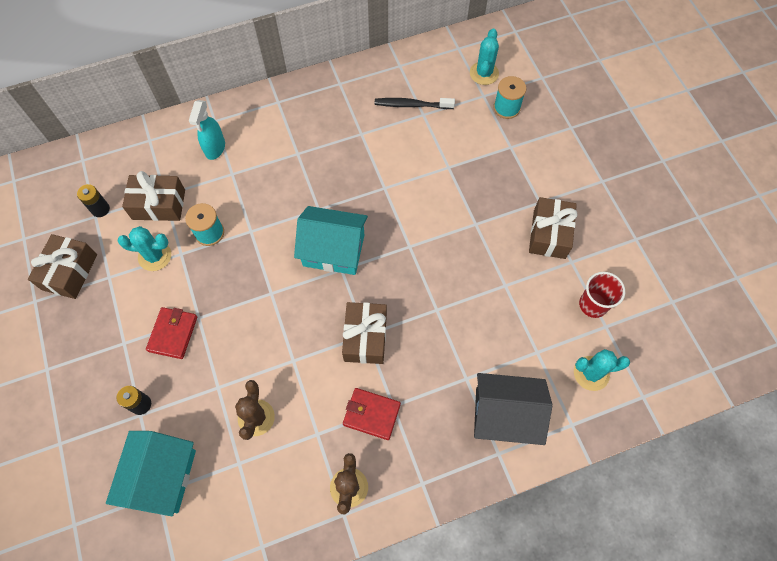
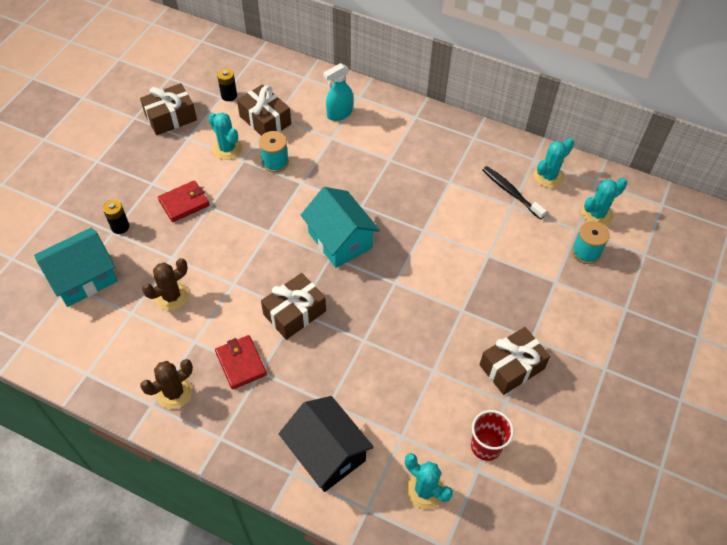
camera: 45 degrees right, 10 degrees down
none -> turquoise cactus [534,138,574,188]

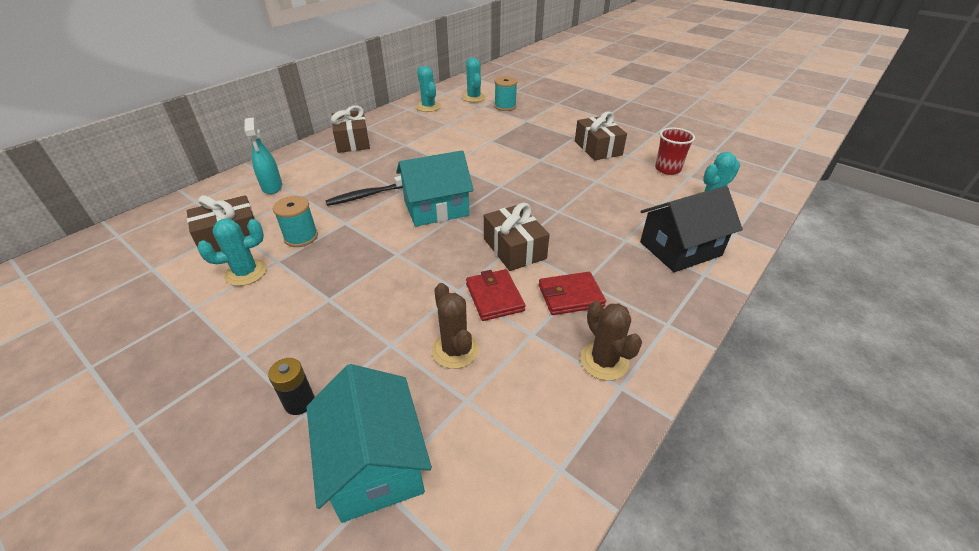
camera: 75 degrees left, 15 degrees down
brown gift [140,83,197,135] -> brown gift moved to [331,105,370,153]
red wallet [158,180,209,222] -> red wallet moved to [466,269,526,321]
black battery [217,68,237,101] -> none
black toothbrush [482,166,547,220] -> black toothbrush moved to [325,176,403,206]

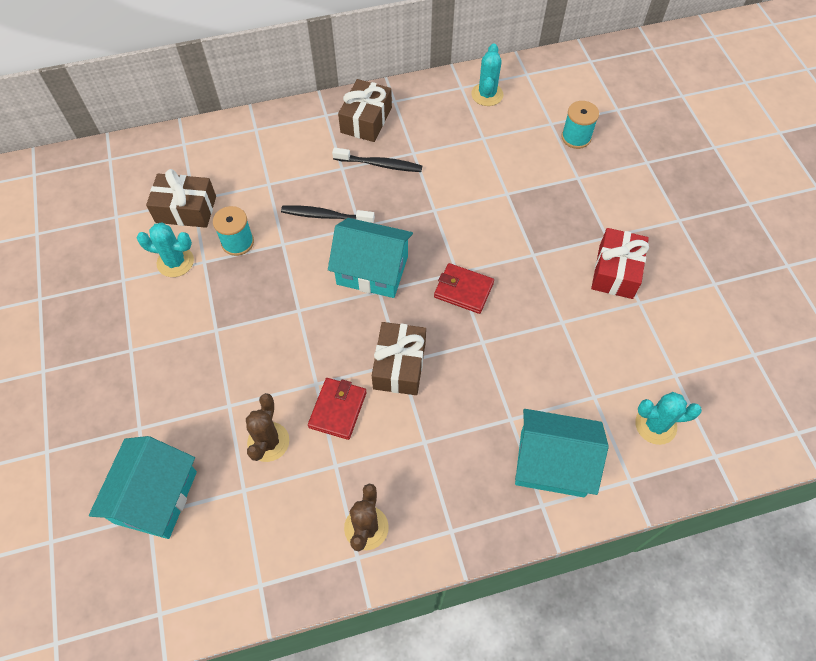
camera: 35 degrees right, 20 degrees up
turquoise spray bottle [244,117,282,194] -> none
black battery [268,358,315,415] -> none
turquoise cactus [462,58,486,102] -> none
red wallet [539,272,606,315] -> red wallet moved to [434,263,494,314]
brown gift [575,112,627,160] -> red gift [591,228,649,299]
black house [640,186,743,272] -> turquoise house [515,409,609,497]
red cup [655,127,695,175] -> none
none -> black toothbrush [332,148,422,172]

